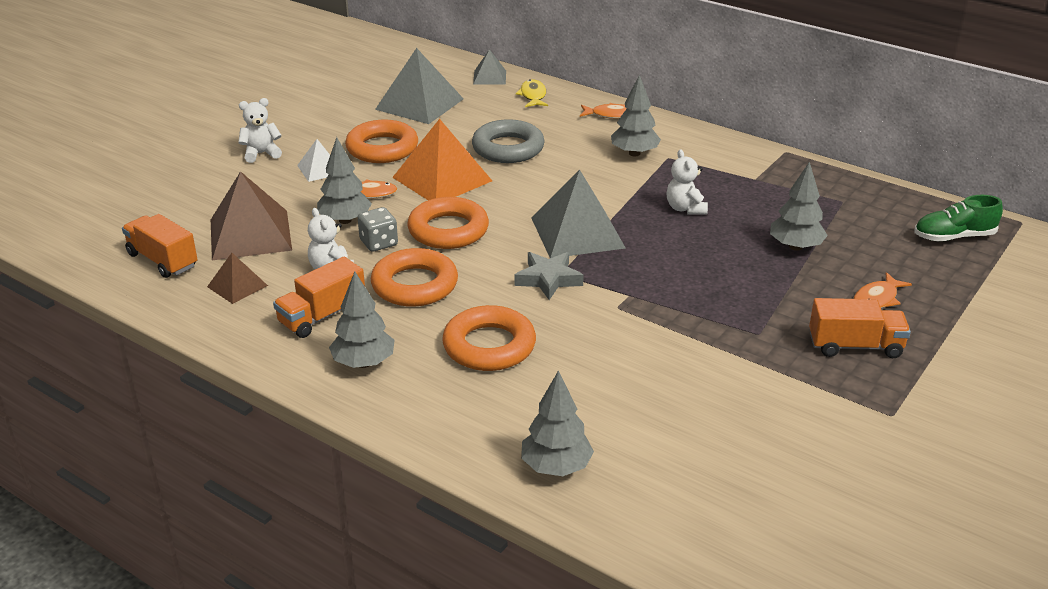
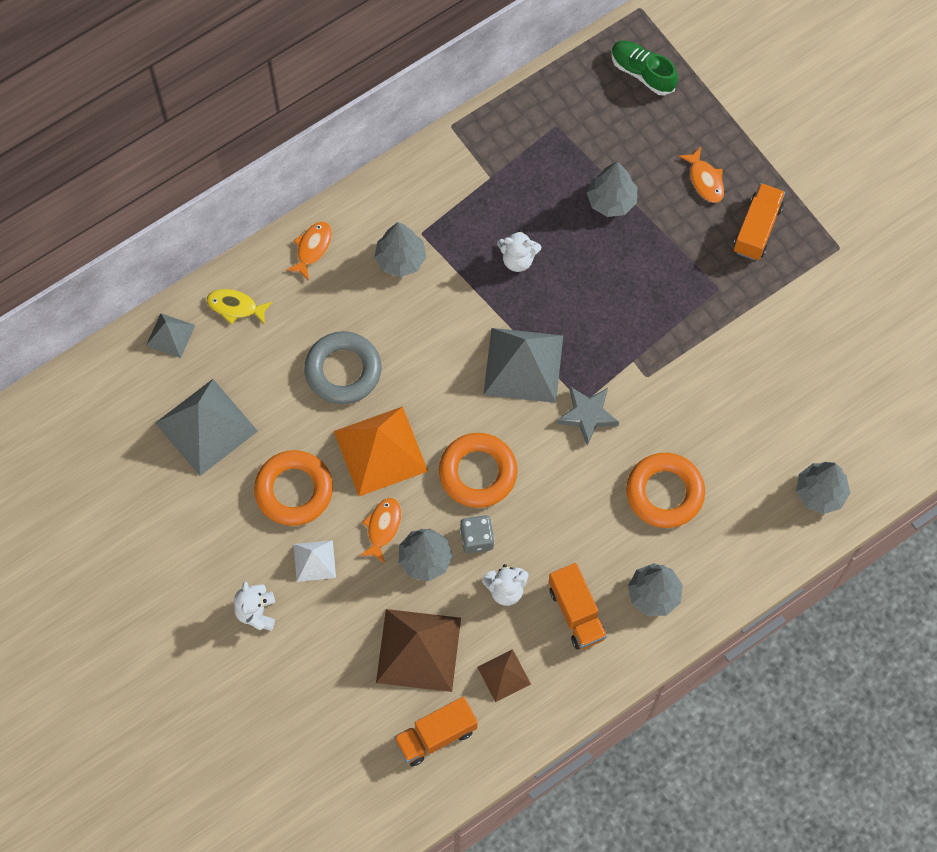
camera: 70 degrees left, 35 degrees up
orange ring [371,248,458,307] -> none
green shoe [914,195,1003,241] -> green shoe turned 120 degrees clockwise [611,40,678,96]

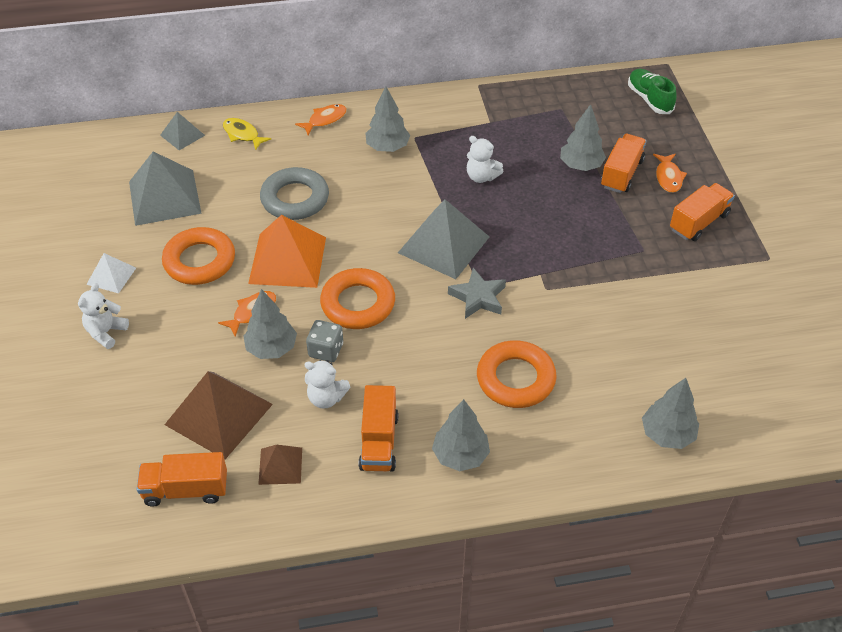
camera: 25 degrees right, 20 degrees down
white pyramid [294,540,336,582] -> white pyramid moved to [86,253,136,293]
none -> orange truck [601,134,646,193]

